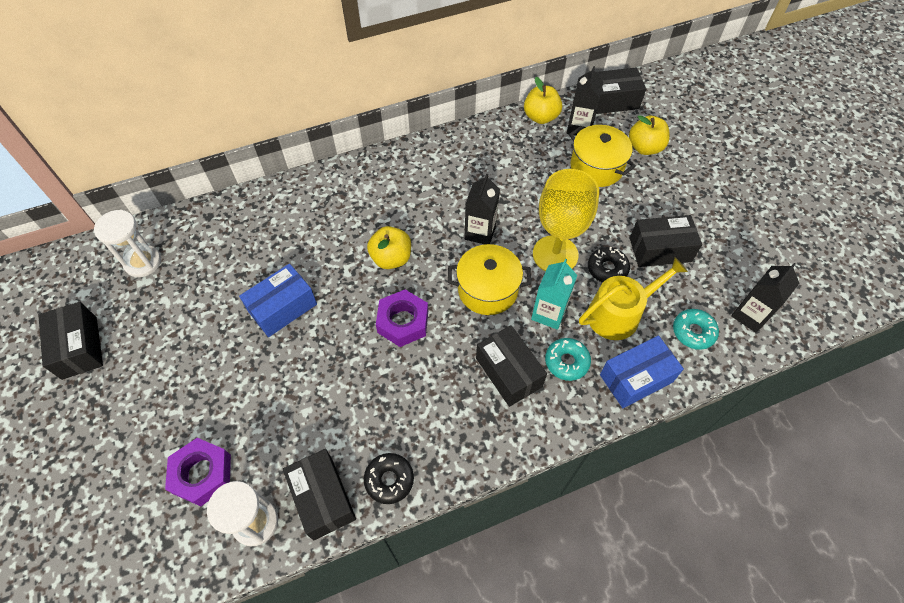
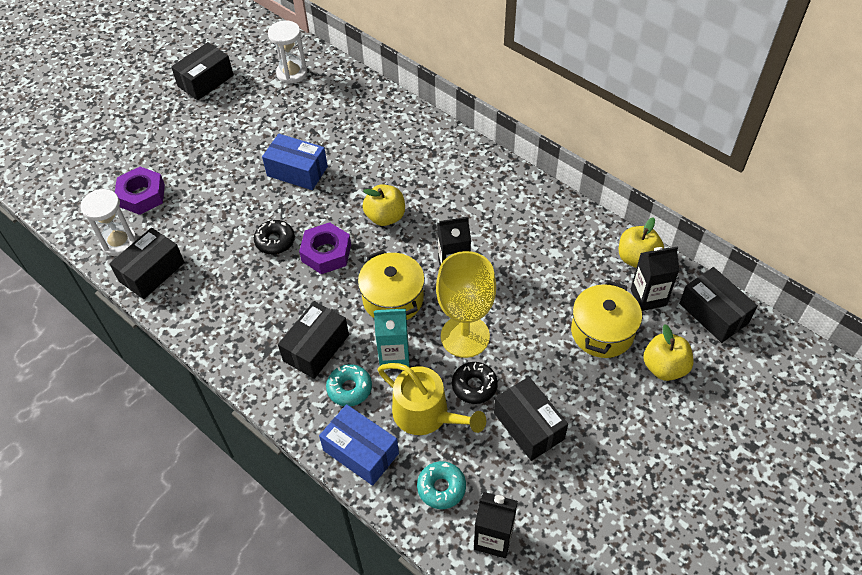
camera: 65 degrees right, 5 degrees down
black donut [364,453,414,504] -> black donut moved to [254,220,295,254]

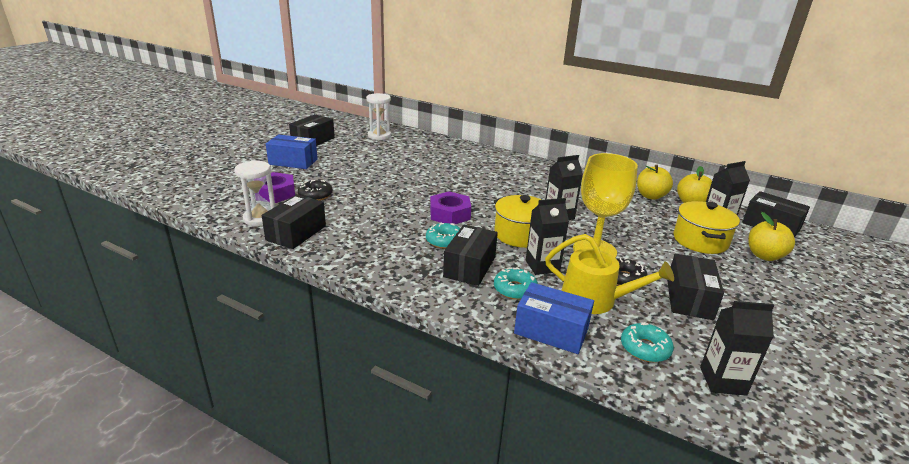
camera: 15 degrees left, 25 degrees down
black donut [254,220,295,254] -> black donut moved to [298,180,333,201]
blue box [262,134,328,190] -> blue box moved to [266,134,318,169]
yellow apple [363,185,405,226] -> yellow apple moved to [637,165,673,200]
turquoise carton [374,309,409,367] -> black carton [526,198,569,275]
black box [494,377,568,461] -> black box turned 60 degrees clockwise [667,254,724,320]
none -> turquoise donut [426,223,460,249]

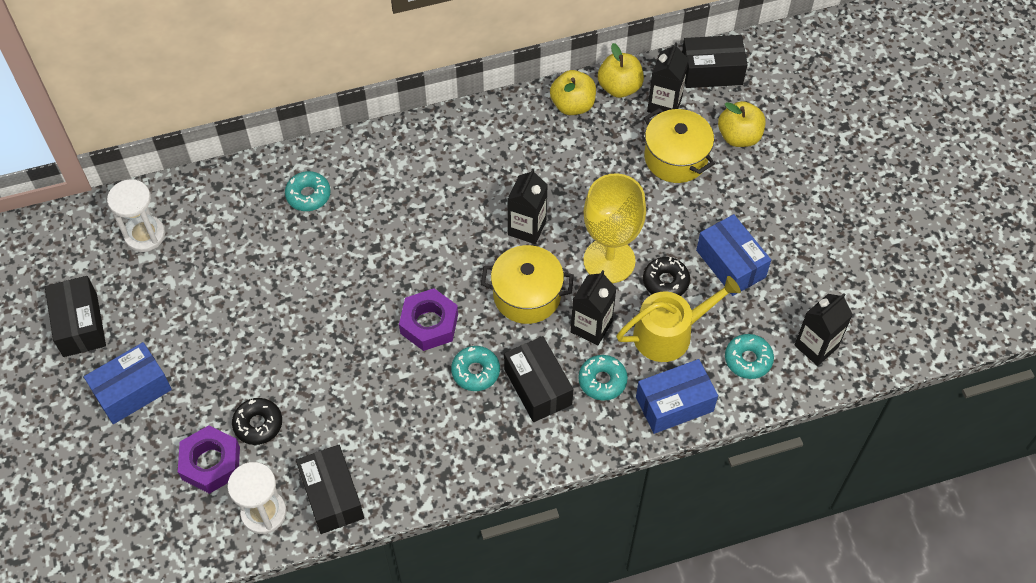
camera: 45 degrees left, 30 degrees up
black box [667,254,724,320] -> blue box [696,214,771,296]
none -> turquoise donut [285,171,331,211]

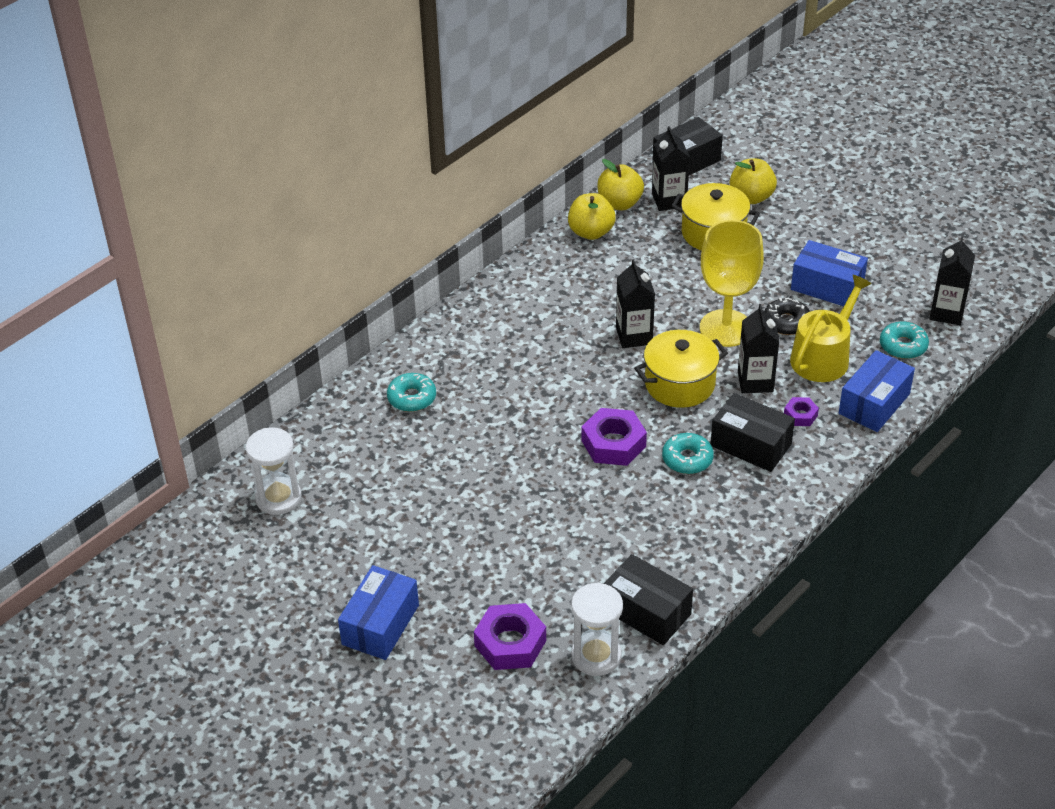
camera: 30 degrees left, 15 degrees down
black box [45,276,106,357] -> none
black donut [232,398,282,445] -> none
turquoise donut [578,355,628,401] -> purple nut [784,397,819,426]

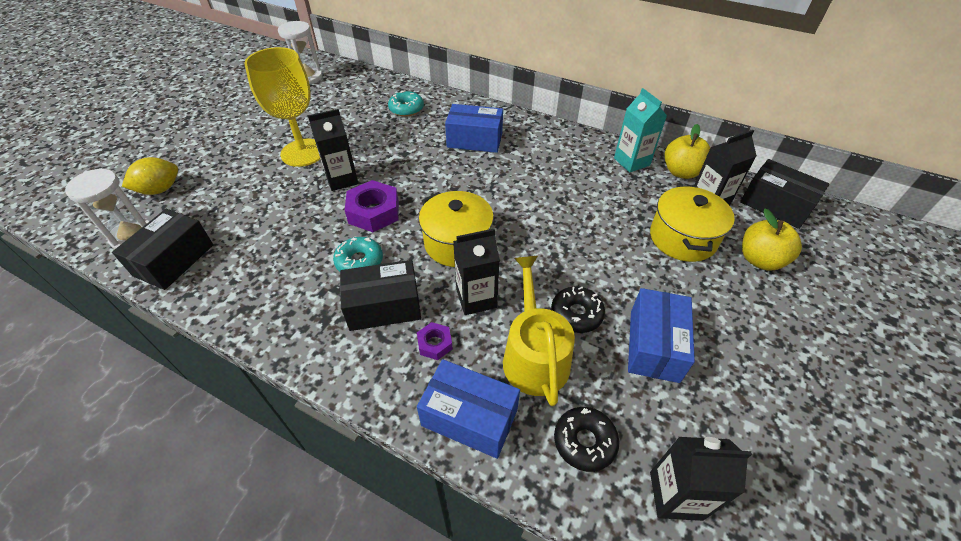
camera: 75 degrees right, 5 degrees up
blue box [338,565,419,660] -> blue box moved to [445,104,503,153]
purple nut [474,603,546,670] -> yellow lemon [122,157,178,195]
yellow apple [568,193,616,240] -> turquoise carton [614,88,667,173]
black carton [616,259,655,348] -> black carton moved to [308,109,358,191]
yellow goblet [700,220,764,347] -> yellow goblet moved to [244,47,320,167]
black box [711,393,795,472] -> black box turned 60 degrees clockwise [340,260,421,331]
yellow watering can [790,275,872,382] -> yellow watering can turned 120 degrees counterclockwise [503,256,575,406]
turquoise donut [880,321,929,359] -> black donut [554,407,619,472]

